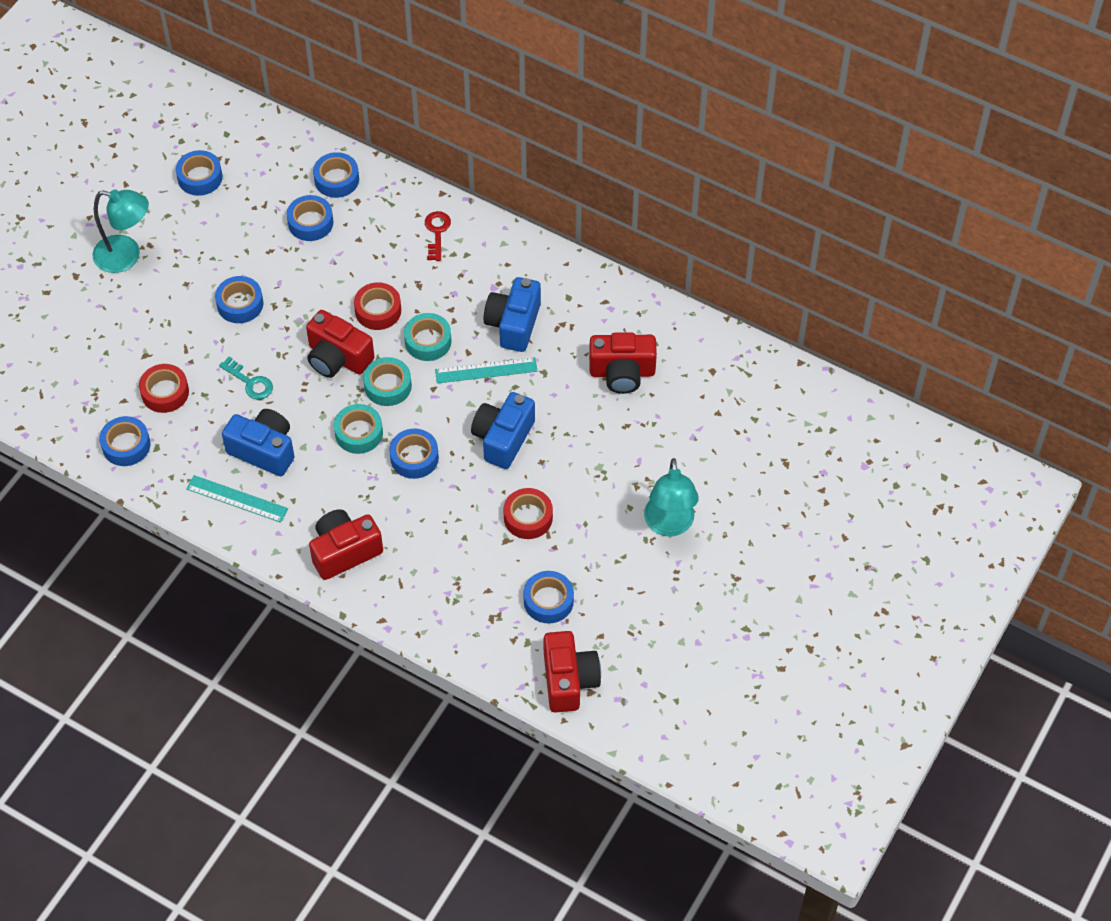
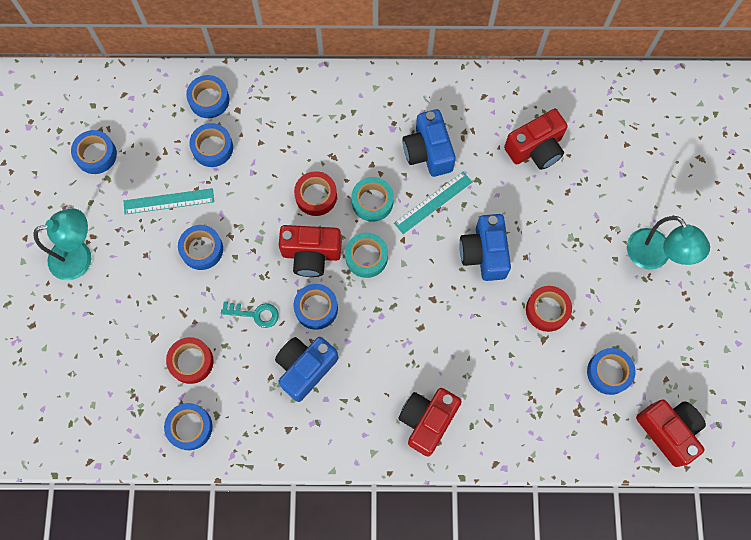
camera: 30 degrees left, 15 degrees up
turquoise ruler [186,475,288,523] -> turquoise ruler moved to [124,188,214,215]
blue camera [222,409,295,476] -> blue camera turned 45 degrees counterclockwise [275,337,339,402]
turquoise tape [334,404,383,454] -> none
blue tape [389,428,439,479] -> blue tape moved to [294,284,338,330]
red key [425,211,451,261] -> none

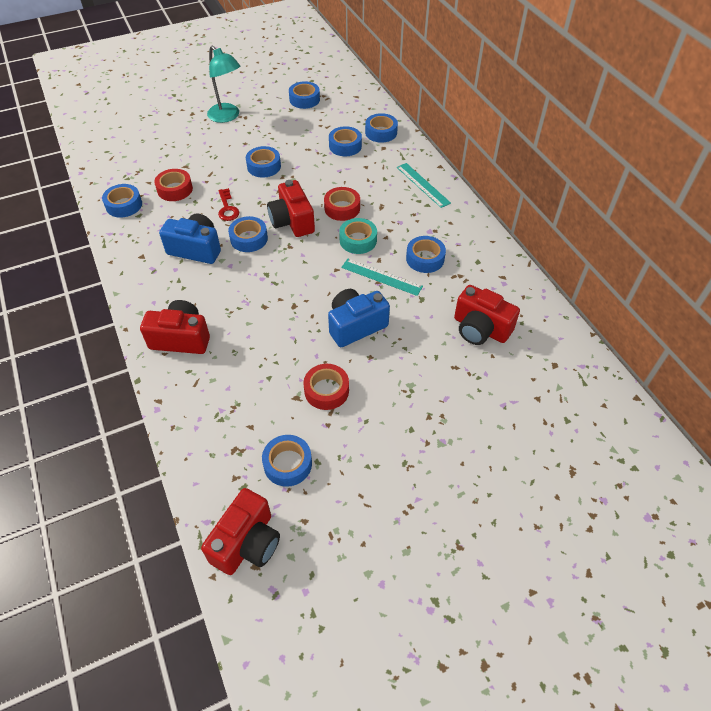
camera: 65 degrees right, 20 degrees down
turquoise ruler [124,188,214,215] -> turquoise ruler moved to [397,163,451,208]
turquoise key [221,301,279,328] -> red key [218,188,239,221]
turquoise tape [345,233,388,278] -> none
blue camera [403,109,456,177] -> blue tape [406,236,446,273]
turquoise lamp [627,216,710,270] -> none

